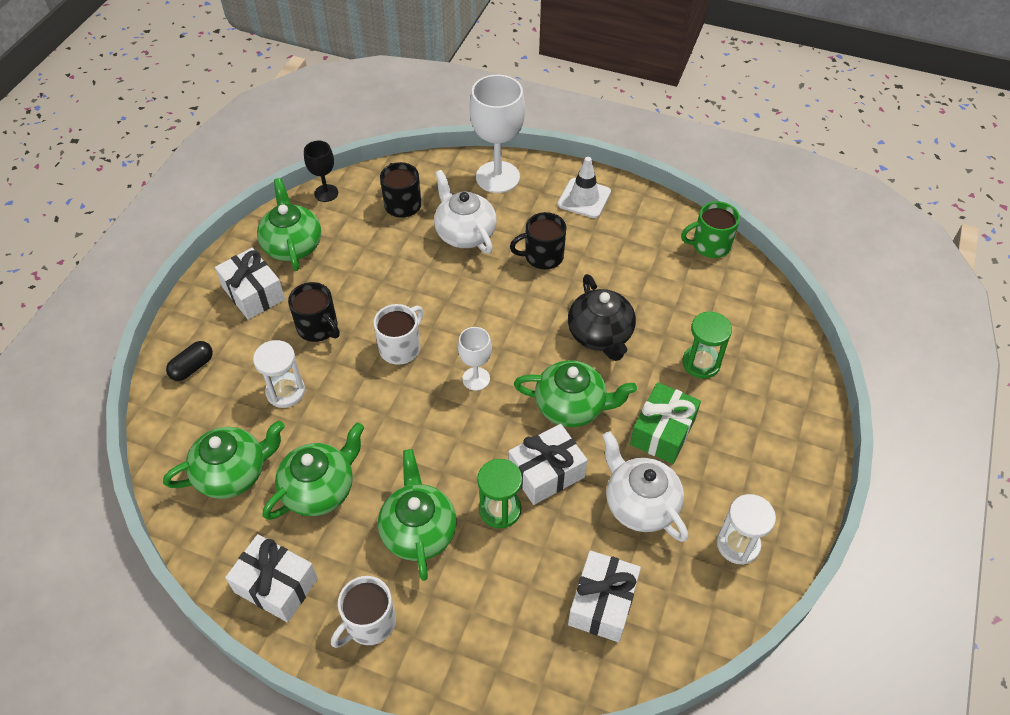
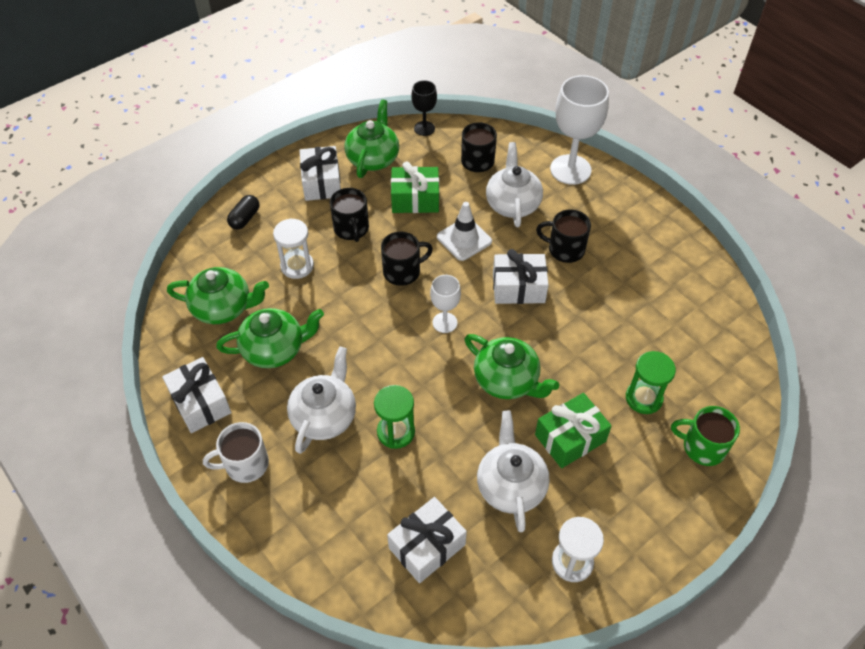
camera: 30 degrees right, 0 degrees up
black capsule [166,341,213,381] -> black capsule turned 45 degrees counterclockwise [227,195,260,229]
white mug [374,304,423,365] -> black mug [381,232,433,286]
green teapot [378,449,457,581] -> white teapot [287,347,356,454]
white gift [509,424,587,505] -> white gift moved to [493,249,549,304]
white traffic cone [558,157,611,218] -> white traffic cone moved to [437,202,492,261]
black teapot [568,274,636,361] -> none
green mug [681,201,740,258] -> green mug moved to [671,406,740,466]
none -> green gift [391,161,439,213]

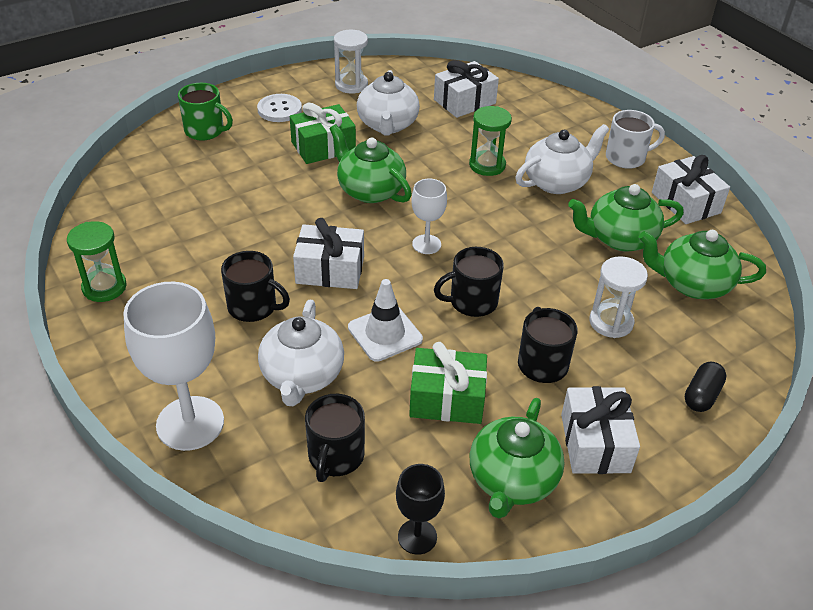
camera: 175 degrees left, 10 degrees down
white teapot [287,347,356,454] -> white teapot turned 150 degrees counterclockwise [515,124,609,194]
green hourglass [626,351,676,414] -> green hourglass moved to [67,221,127,302]
none -> white button [257,94,302,122]

